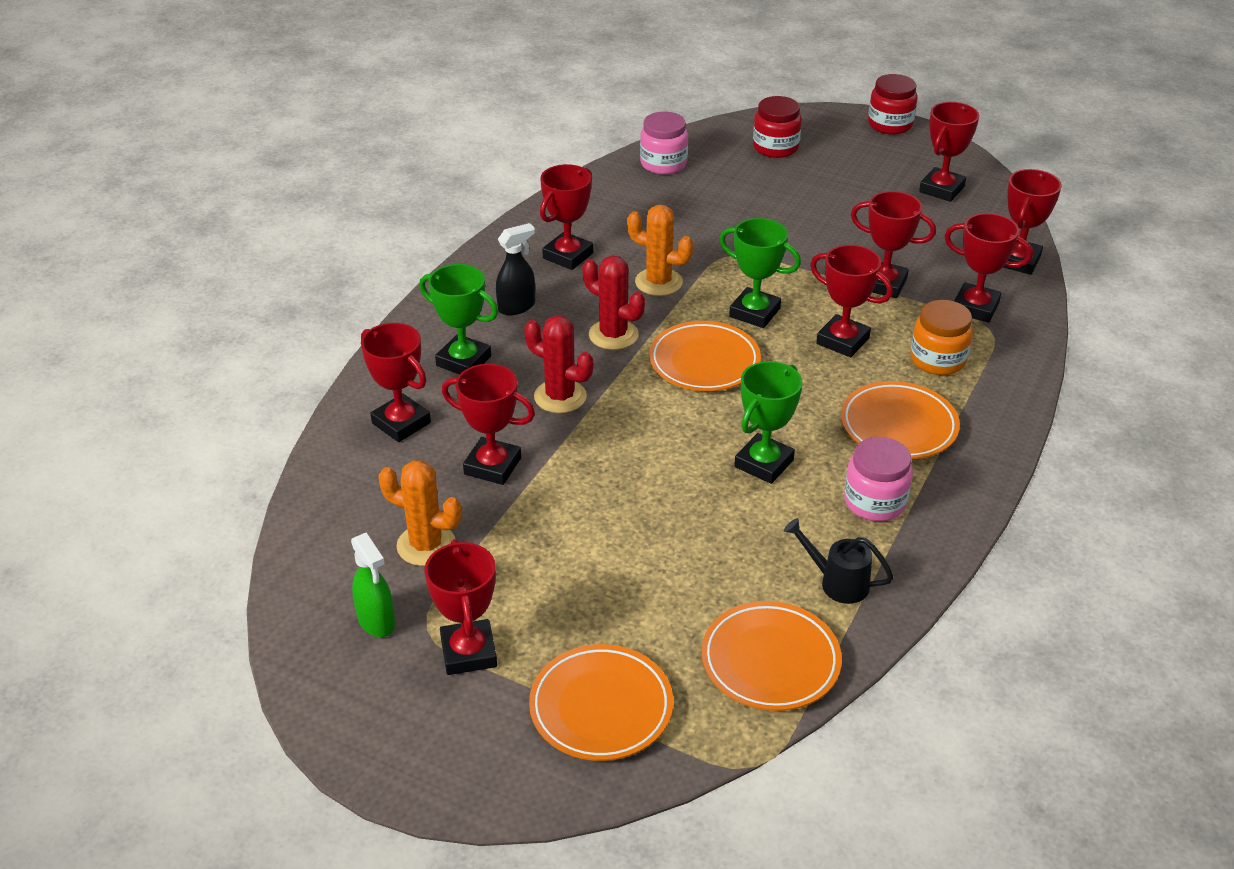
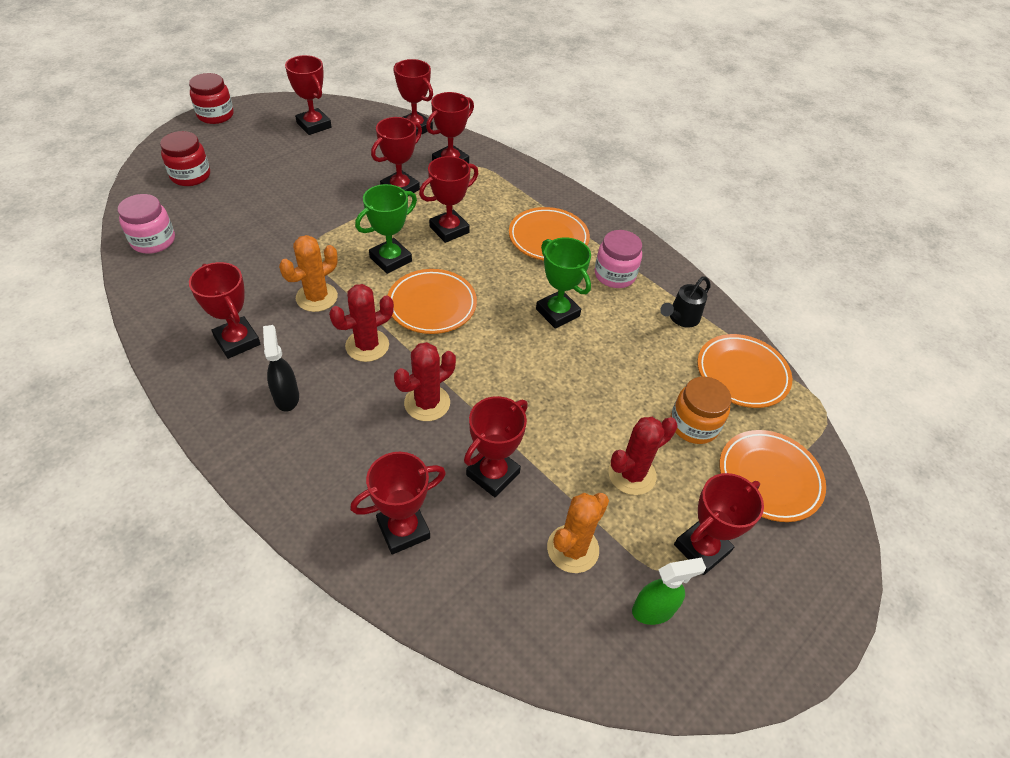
camera: 75 degrees left, 10 degrees up
green trophy [419,264,498,374] -> none
red trophy [425,539,497,675] -> red trophy turned 45 degrees counterclockwise [674,473,764,575]
orange jar [910,300,973,375] -> orange jar moved to [670,377,731,444]
none -> red cactus [608,417,678,495]

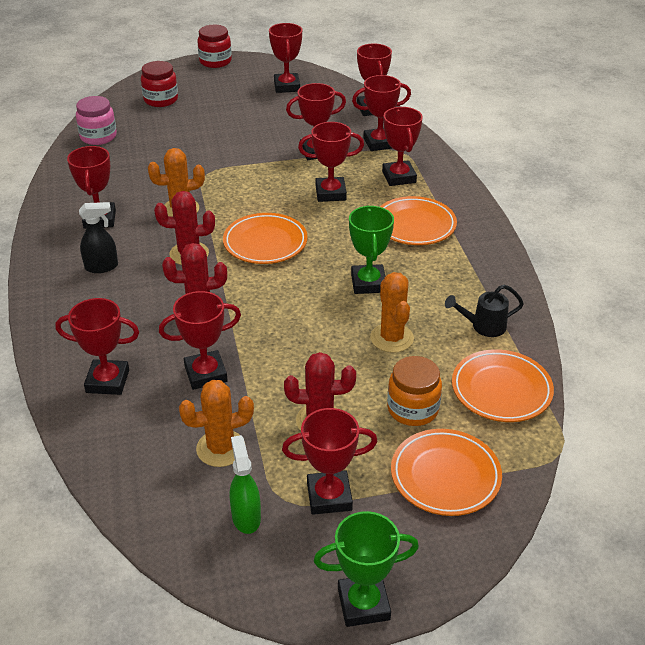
camera: 35 degrees right, 10 degrees down
black spray bottle [263,325,299,412] -> black spray bottle turned 60 degrees clockwise [79,202,118,273]
green trophy [355,184,417,274] -> green trophy moved to [314,511,419,627]
pink jar [595,230,642,288] -> none
green spray bottle [632,557,706,625] -> green spray bottle turned 120 degrees counterclockwise [230,435,261,534]
none -> orange cactus [370,272,414,353]
none -> red trophy [382,107,423,186]

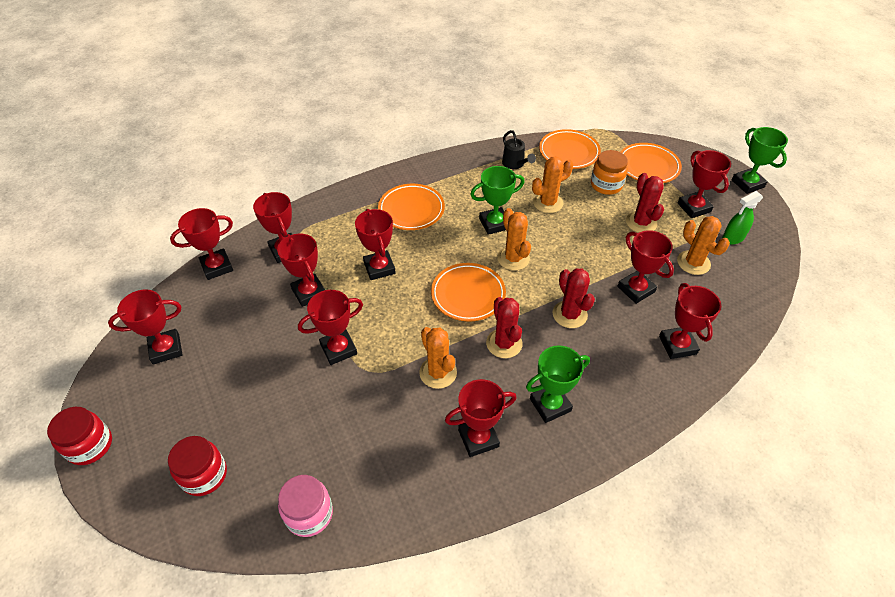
camera: 105 degrees left, 10 degrees up
black spray bottle [79,202,118,273] -> green trophy [526,345,590,423]
red trophy [382,107,423,186] -> red trophy moved to [298,290,363,365]
none -> orange cactus [497,208,531,270]

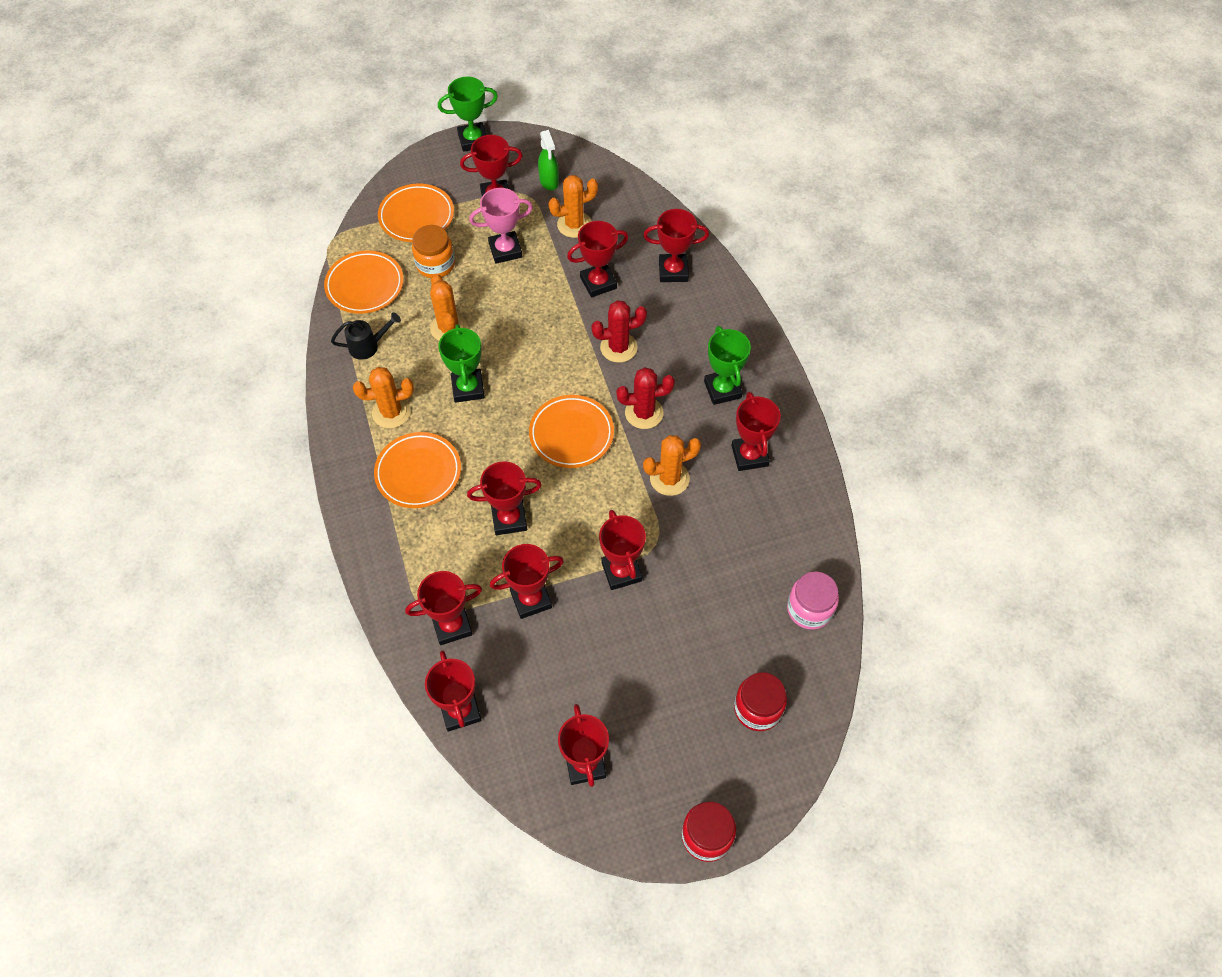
camera: 80 degrees left, 10 degrees up
orange cactus [497,208,531,270] -> orange cactus moved to [353,367,414,428]
red cactus [626,173,664,233] -> pink trophy [469,188,533,264]

